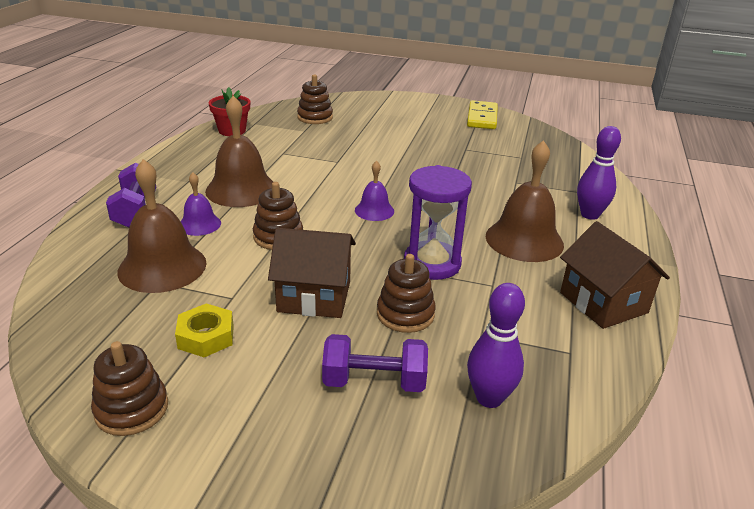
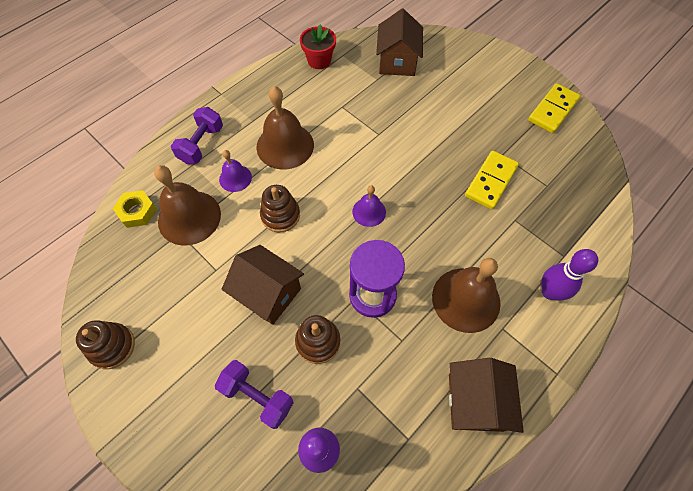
camera: 30 degrees right, 30 degrees up
yellow nut [175,303,234,357] -> yellow nut moved to [113,190,157,228]
brown stacking toy [297,75,333,124] -> brown house [376,9,423,76]
none -> yellow domino [465,151,519,210]

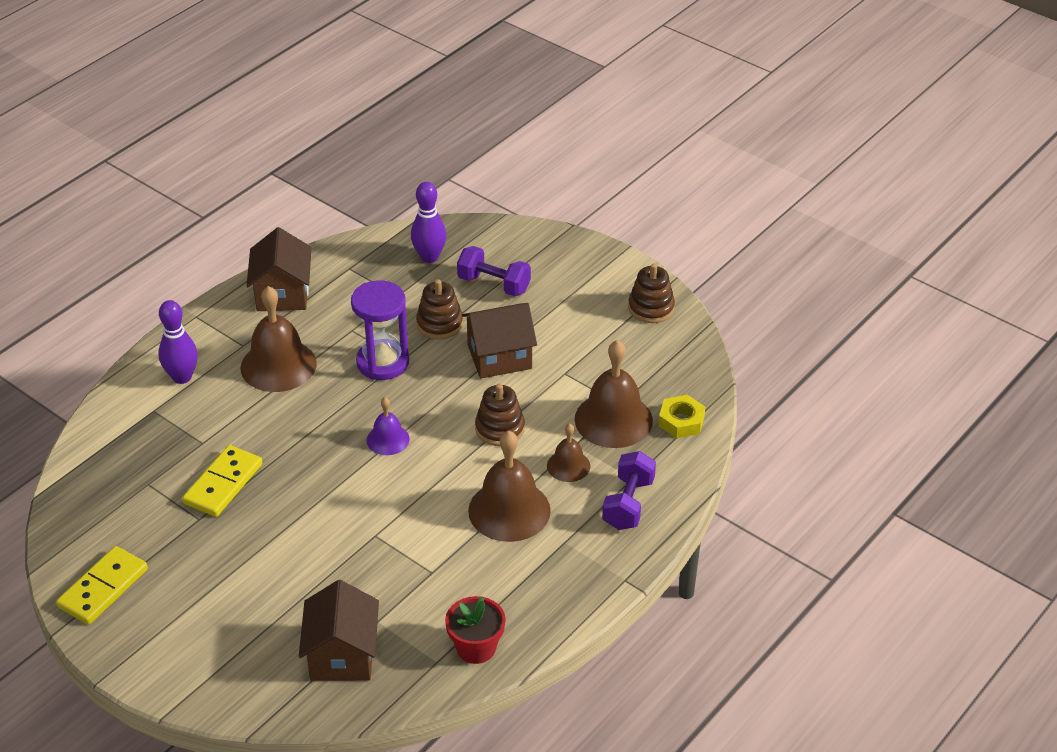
camera: 175 degrees right, 20 degrees down
purple bell [219,150,252,192] -> brown bell [547,423,590,482]
brown house [222,245,304,325] -> brown house turned 45 degrees counterclockwise [462,303,537,379]

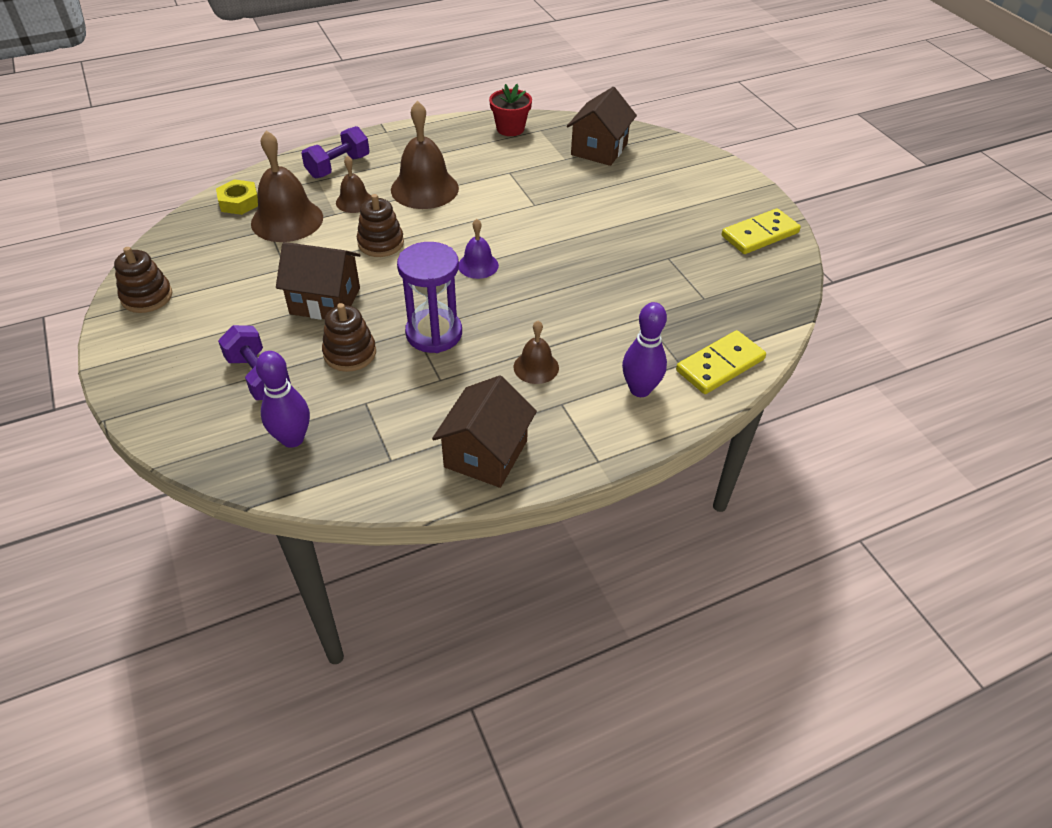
camera: 155 degrees left, 5 degrees up
yellow domino [182,445,262,517] -> yellow domino moved to [676,330,766,394]
brown bell [240,286,317,392] -> brown bell [514,321,559,384], size x0.54

